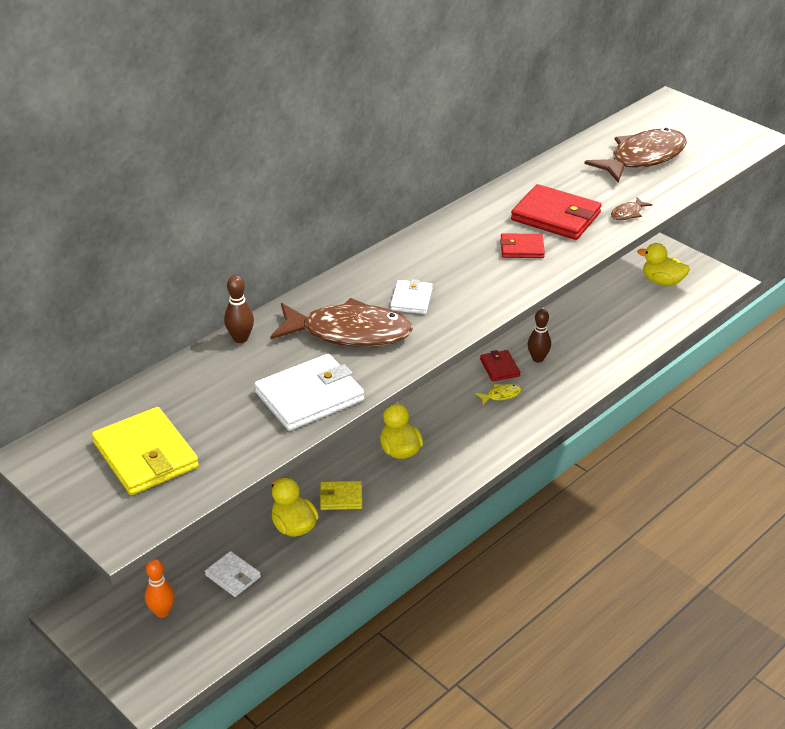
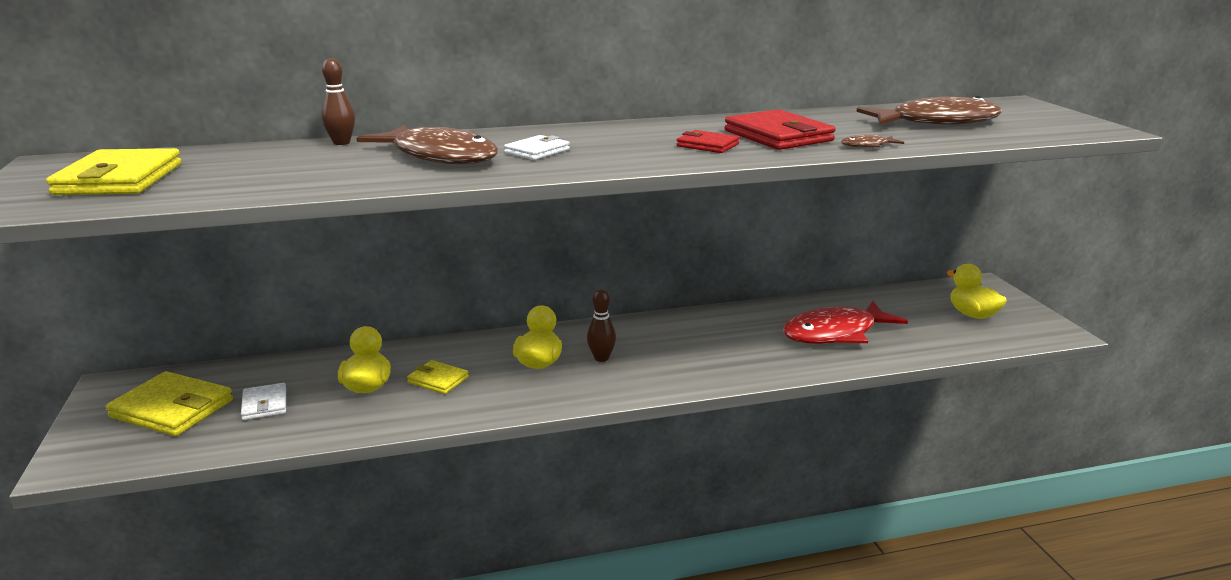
camera: 30 degrees right, 15 degrees down
orange bowling pin [145,558,174,618] -> yellow wallet [106,371,233,436]
white wallet [255,354,364,431] -> none
yellow fish [475,384,521,405] -> none
red wallet [480,350,520,381] -> none
brown bowling pin [528,309,551,363] -> brown bowling pin moved to [587,289,616,362]
none -> red fish [783,301,908,344]

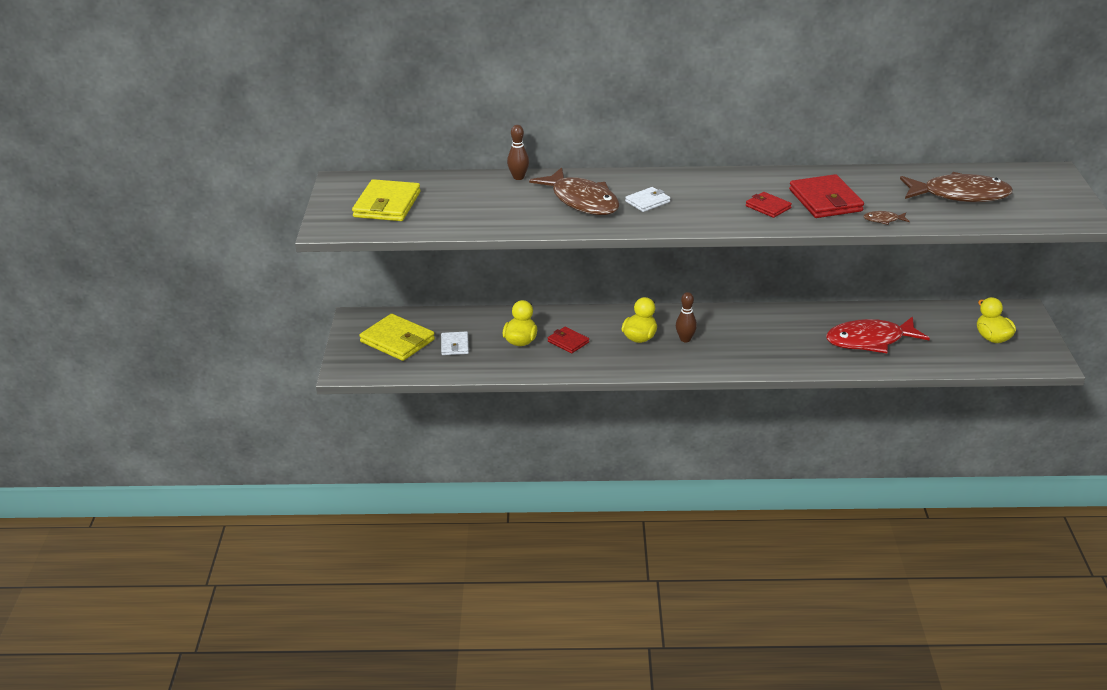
camera: 15 degrees right, 10 degrees up
yellow wallet [407,360,469,394] -> red wallet [548,327,589,353]

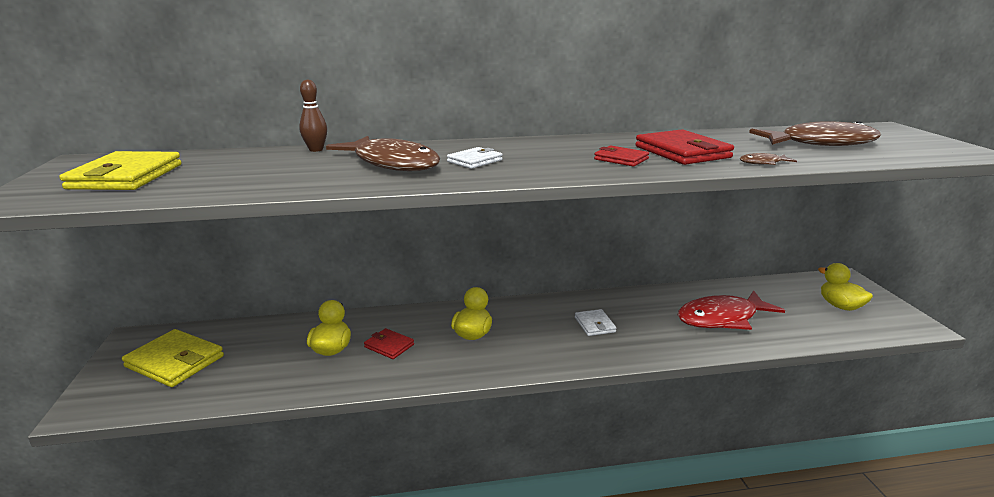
camera: 10 degrees left, 10 degrees down
white wallet [441,331,469,355] -> white wallet moved to [575,309,616,336]
brown bowling pin [676,292,697,342] -> none

